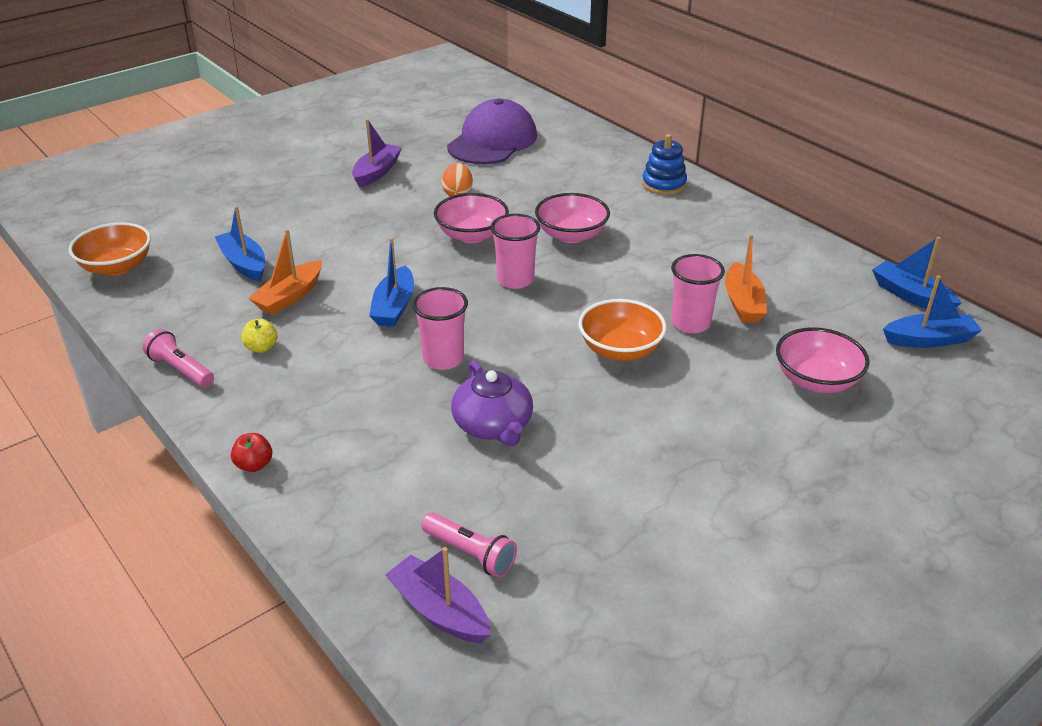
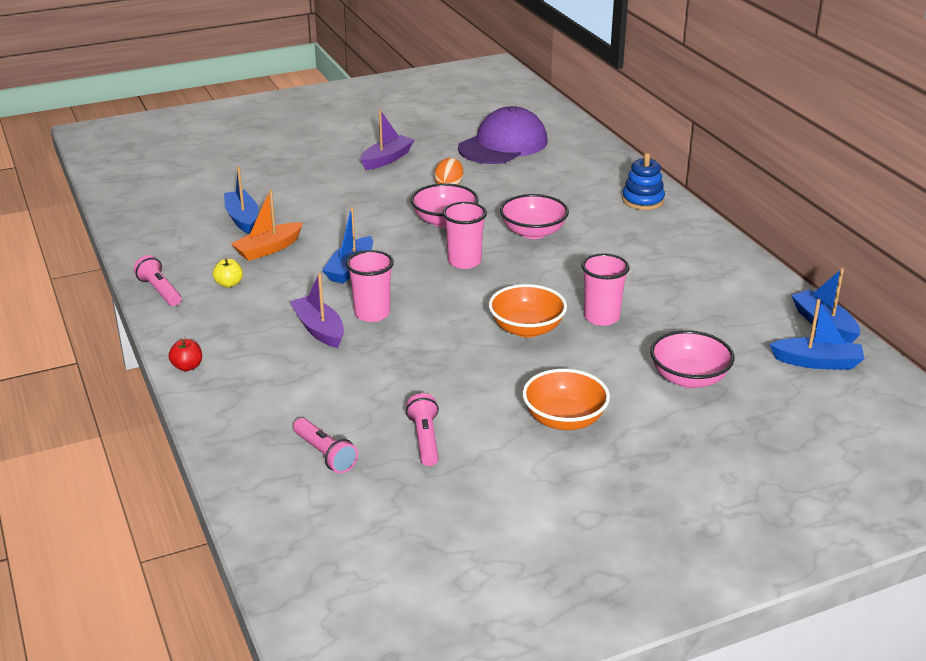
camera: 15 degrees right, 5 degrees down
orange bowl [69,222,151,276] -> orange bowl moved to [522,369,610,430]
purple boat [385,547,491,643] -> purple boat moved to [290,273,344,348]
purple teapot [451,361,533,446] -> none
orange boat [725,234,767,323] -> none
none -> pink flashlight [406,393,439,466]

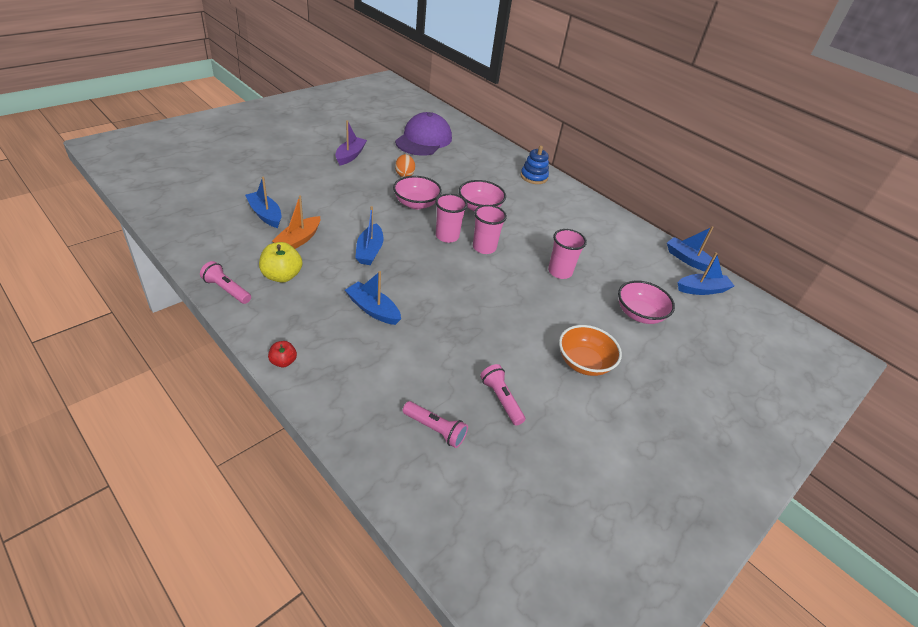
camera: 25 degrees left, 10 degrees up
yellow apple [213,259,243,288] -> yellow apple [259,242,302,283], size x1.74
purple boat [290,273,344,348] -> blue boat [345,271,401,325]
pink cup [346,250,394,322] -> pink cup moved to [473,205,507,254]
orange bowl [489,284,567,338] -> none

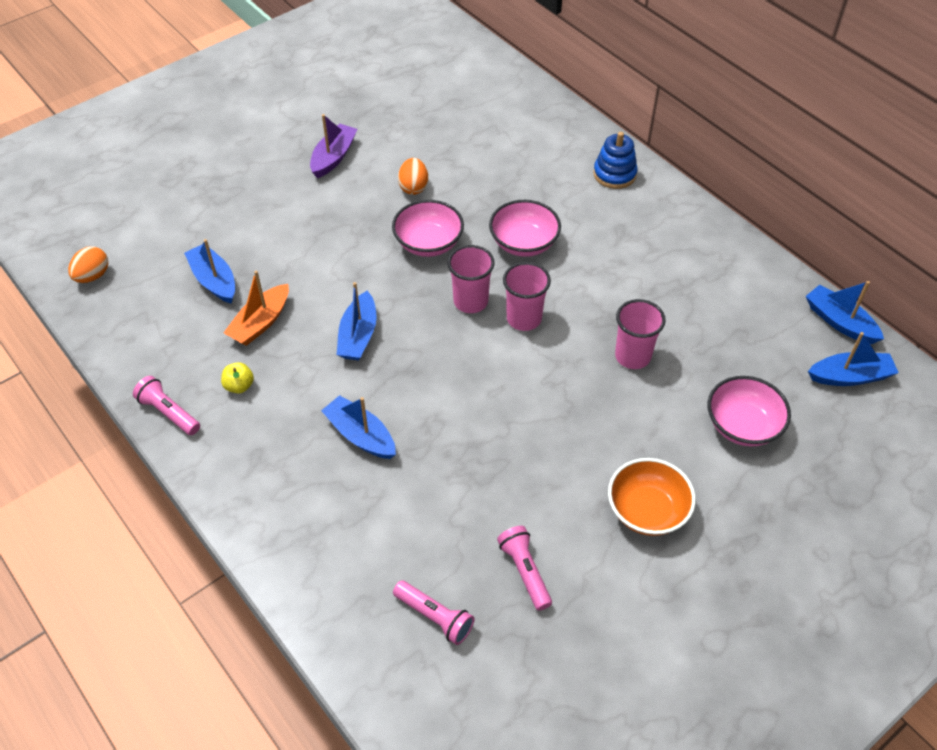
camera: 10 degrees right, 10 degrees up
yellow apple [259,242,302,283] -> yellow apple [221,362,254,394], size x0.57
red apple [268,341,297,367] -> none
purple cap [395,112,452,156] -> none
none -> orange egg [68,246,108,283]

